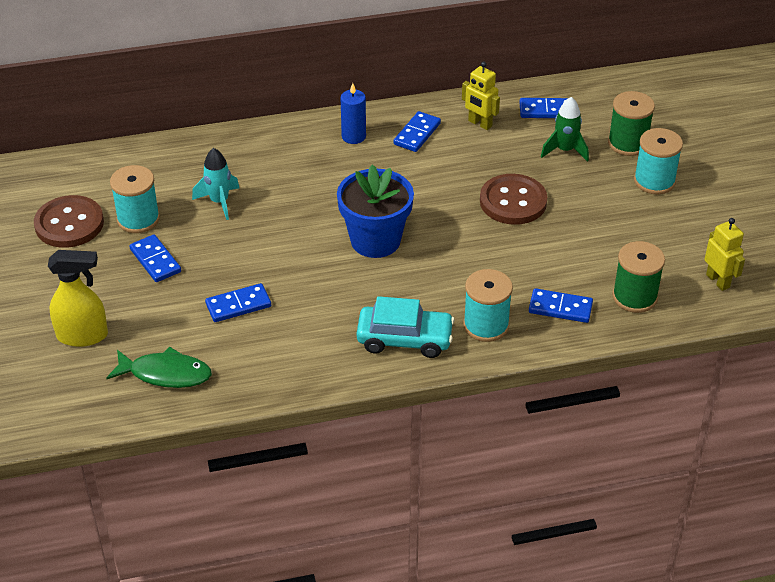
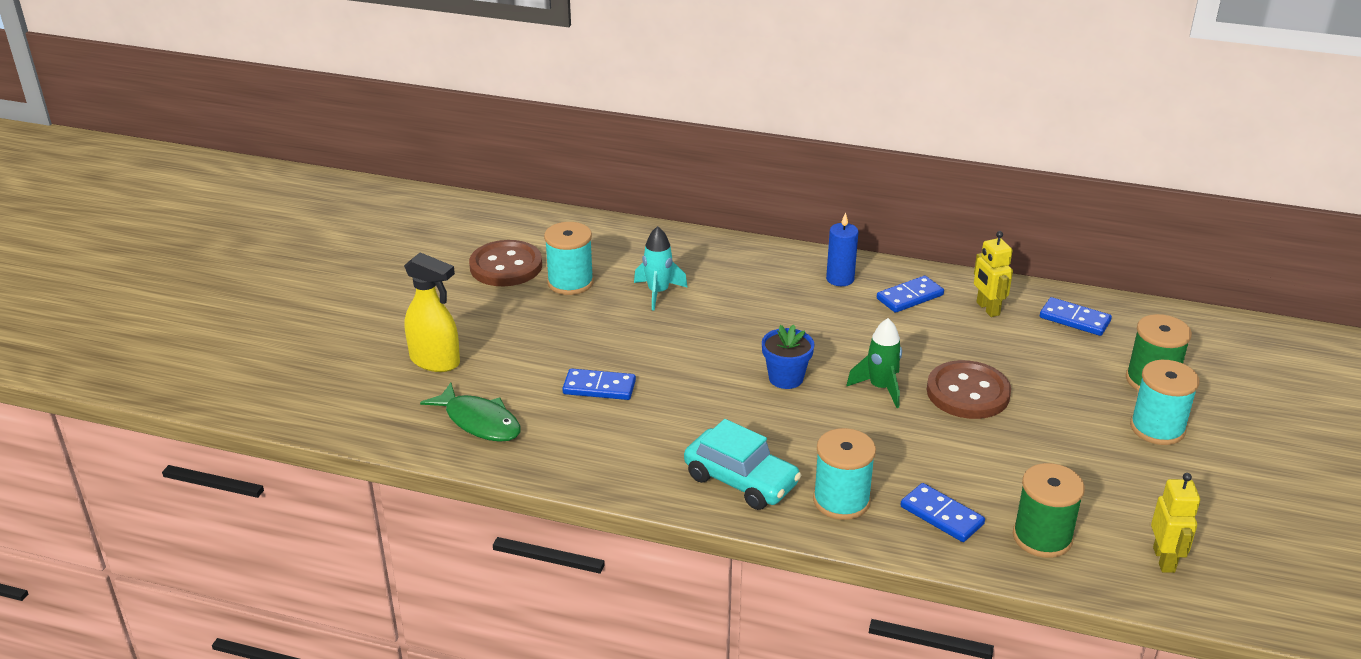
camera: 30 degrees right, 10 degrees down
blue domino [129,234,181,282] -> none
blue flower pot [337,164,414,258] -> blue flower pot [762,324,815,389], size x0.59
green rocket [541,97,589,162] -> green rocket moved to [846,318,902,408]

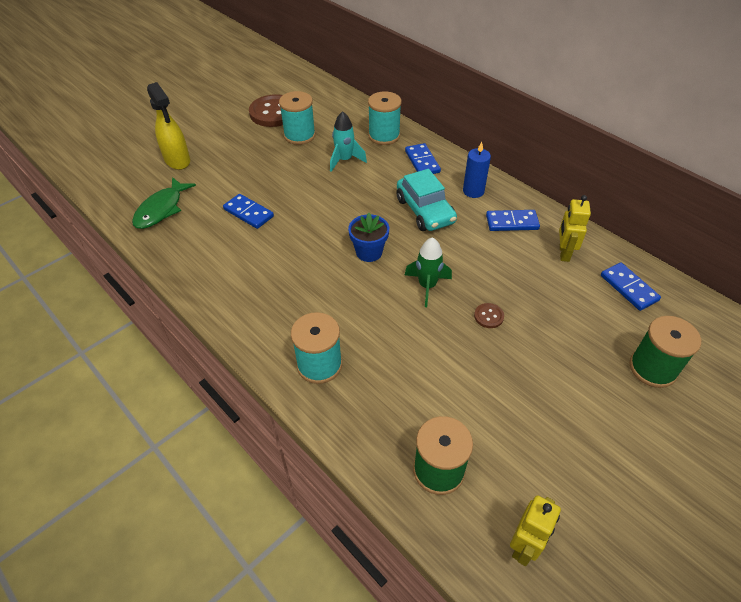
camera: 30 degrees right, 15 degrees up
green fish [420,383,520,442] -> green fish turned 45 degrees clockwise [132,177,196,229]
turquoise car [684,419,801,510] -> turquoise car moved to [396,169,457,231]
blue domino [900,483,985,542] -> blue domino moved to [405,143,441,174]
brown button [927,360,1011,419] -> brown button [474,303,504,328], size x0.43
turquoise spool [1130,360,1199,445] -> turquoise spool moved to [368,91,402,145]

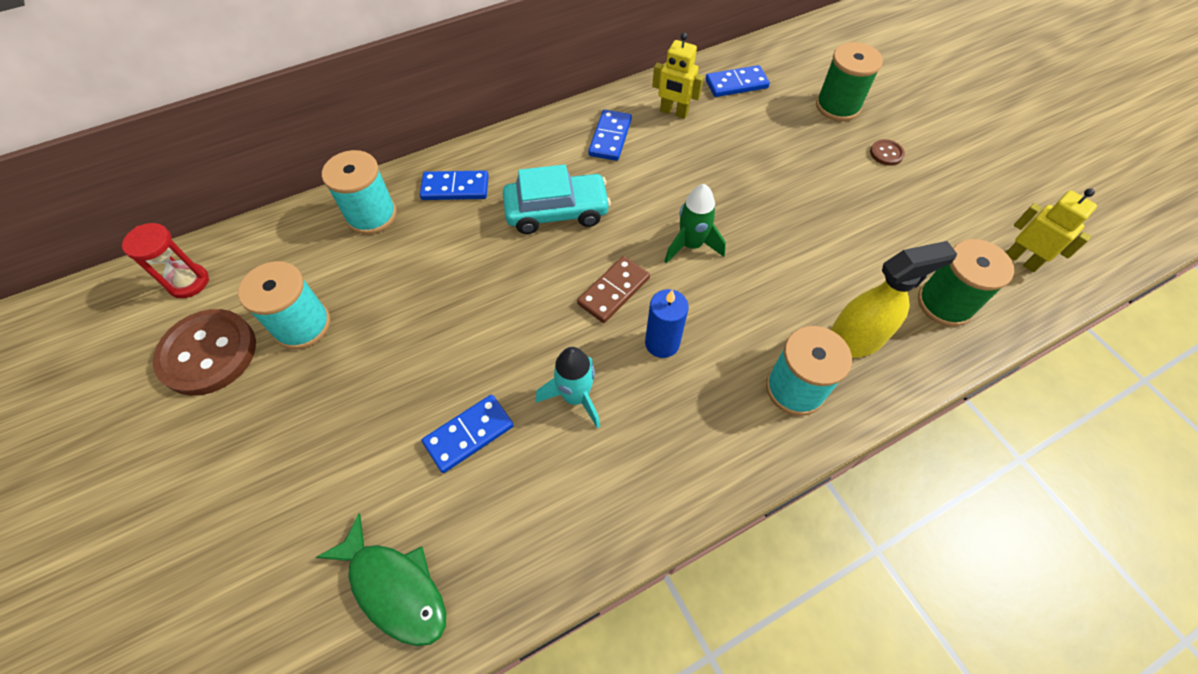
camera: 75 degrees left, 10 degrees up
yellow spray bottle [147,82,190,170] -> yellow spray bottle moved to [831,241,957,358]
turquoise rocket [330,111,367,172] -> turquoise rocket moved to [536,347,600,428]
blue flower pot [348,213,389,262] -> brown domino [577,256,650,323]
blue candle [463,142,491,198] -> blue candle moved to [645,289,689,358]
brown button [474,303,504,328] -> brown button moved to [870,139,905,166]
none -> red hourglass [122,223,209,298]

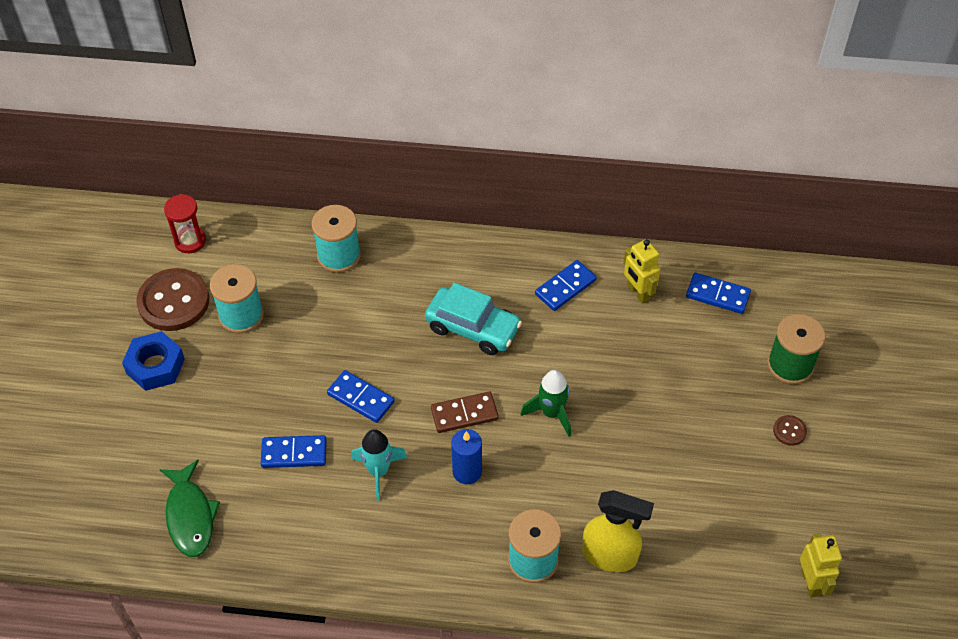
camera: 35 degrees right, 5 degrees down
blue domino [420,170,489,200] -> blue domino moved to [327,370,394,423]
green spool [918,239,1014,326] -> none
none -> blue nut [122,331,185,391]

